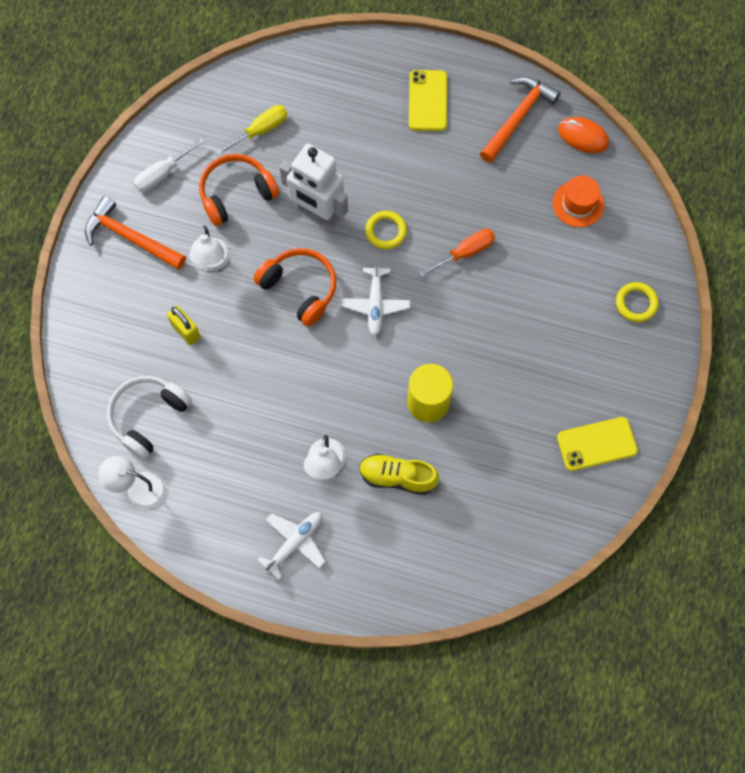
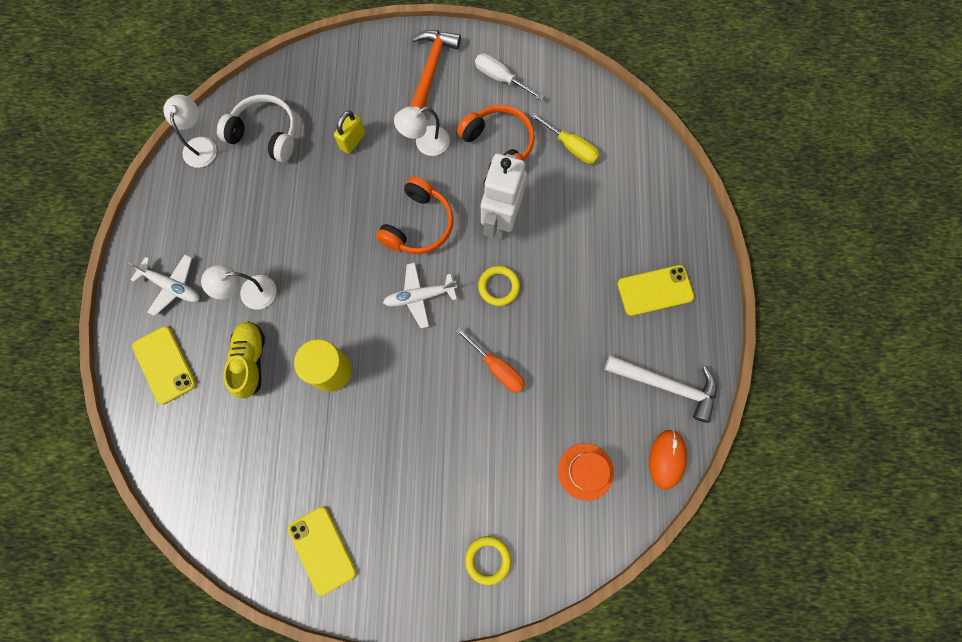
camera: 75 degrees right, 5 degrees up
orange hammer [480,76,561,163] -> white hammer [604,355,717,423]
none -> yellow phone [132,326,196,404]

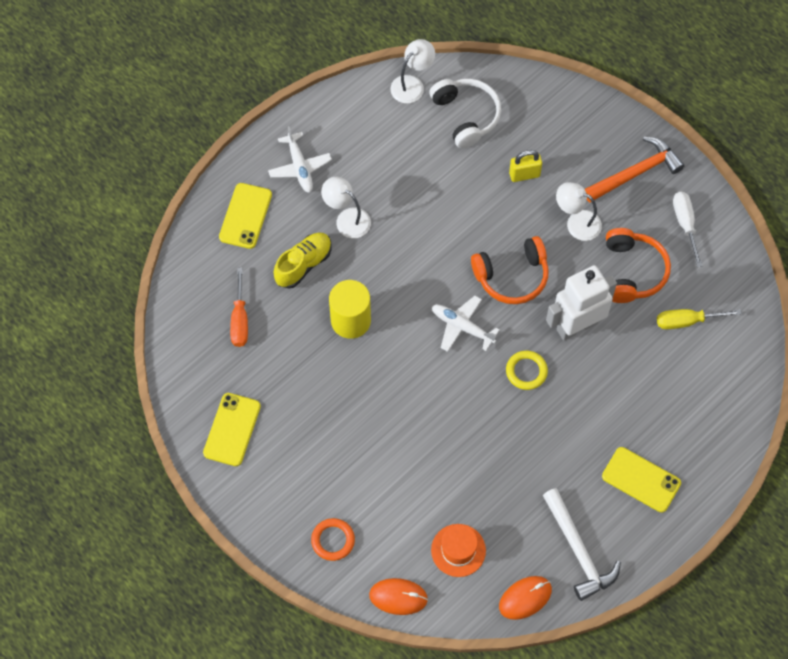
camera: 45 degrees right, 10 degrees down
orange screwdriver [456,327,525,393] -> orange screwdriver moved to [230,268,248,347]
yellow ring [465,536,511,585] -> orange ring [311,518,355,561]
yellow screwdriver [530,112,600,164] -> yellow screwdriver turned 90 degrees clockwise [657,309,742,329]
none -> orange mouse [369,578,428,615]

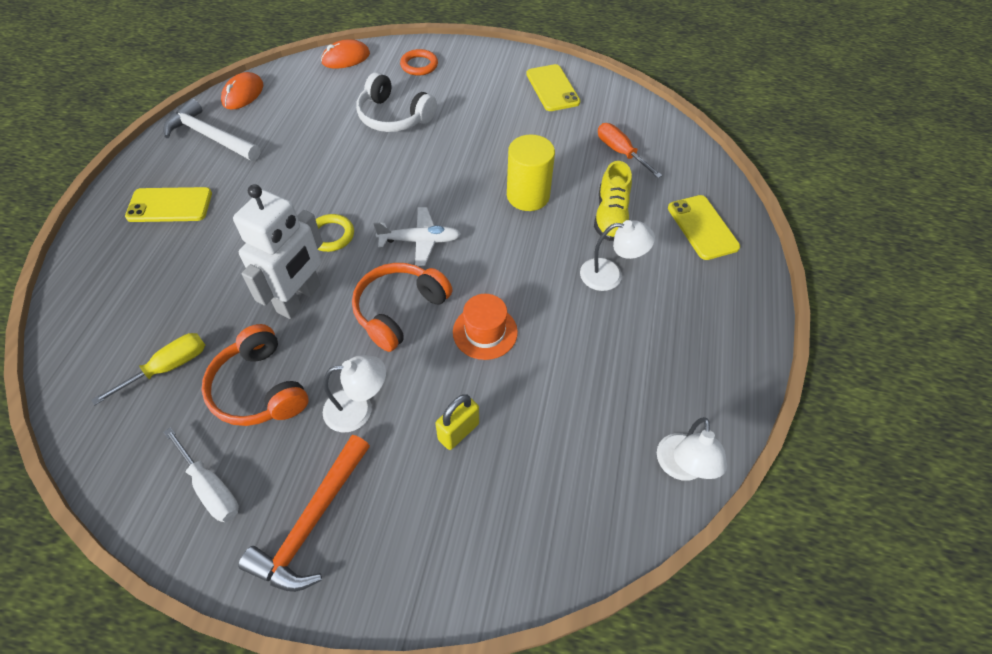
camera: 145 degrees right, 10 degrees down
white plane [268,126,332,193] -> none
white headphones [429,79,501,149] -> white headphones moved to [356,72,437,132]
orange hat [431,524,486,577] -> orange hat moved to [453,294,518,360]

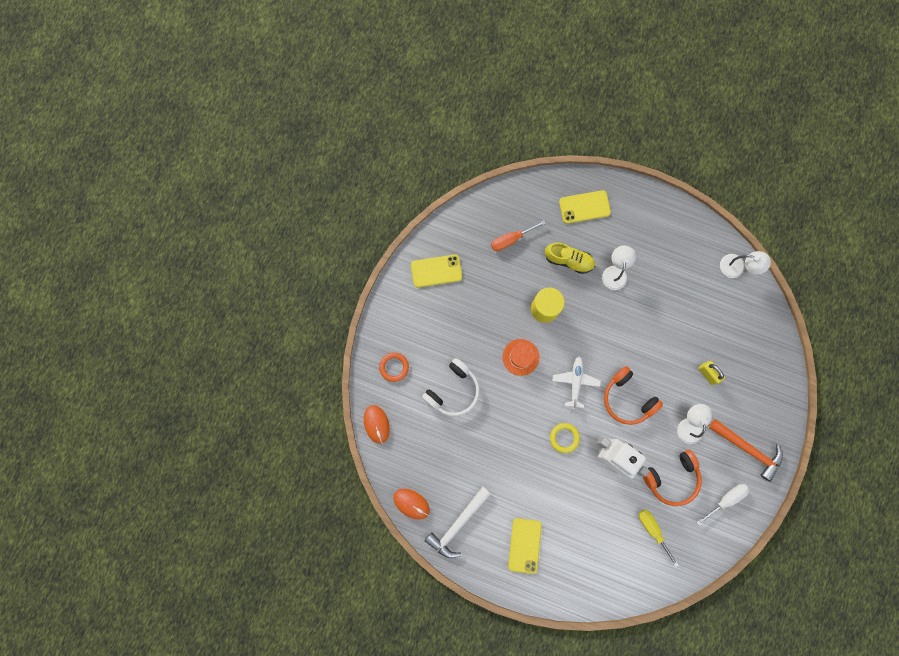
camera: 80 degrees left, 25 degrees up
orange hat [453,294,518,360] -> orange hat moved to [503,339,539,376]

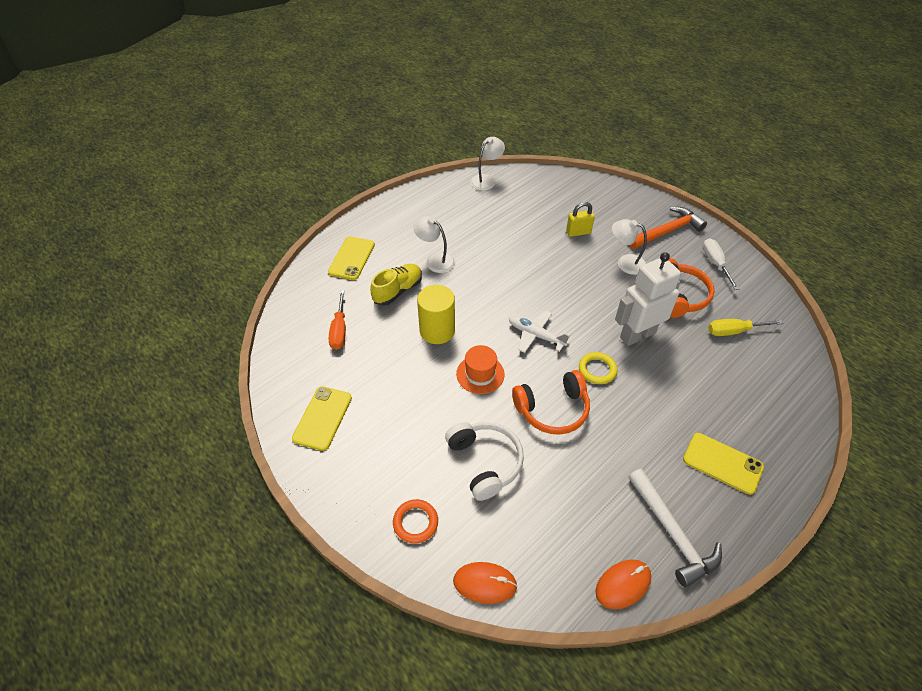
camera: 65 degrees left, 30 degrees down
orange headphones [604,366,663,425] -> orange headphones moved to [512,370,590,435]

